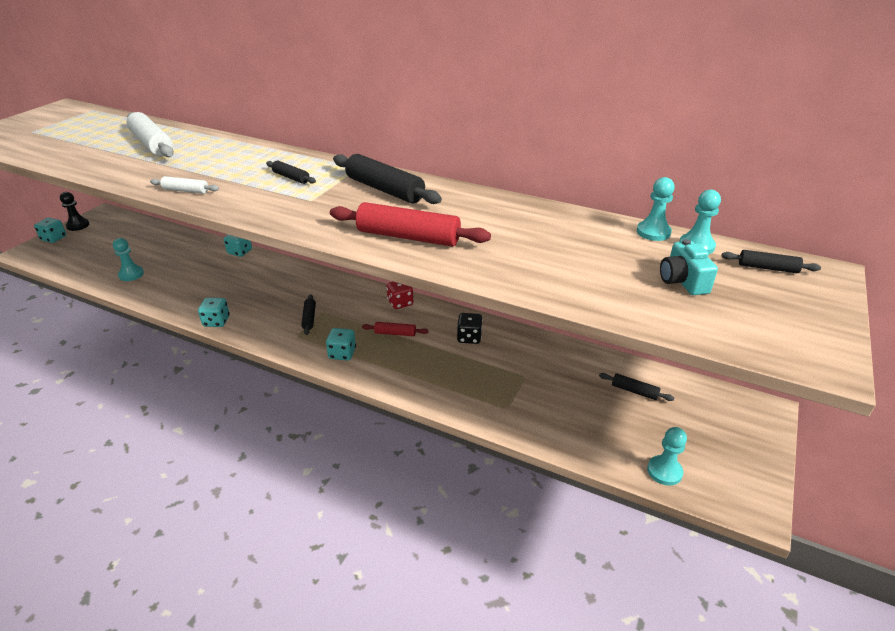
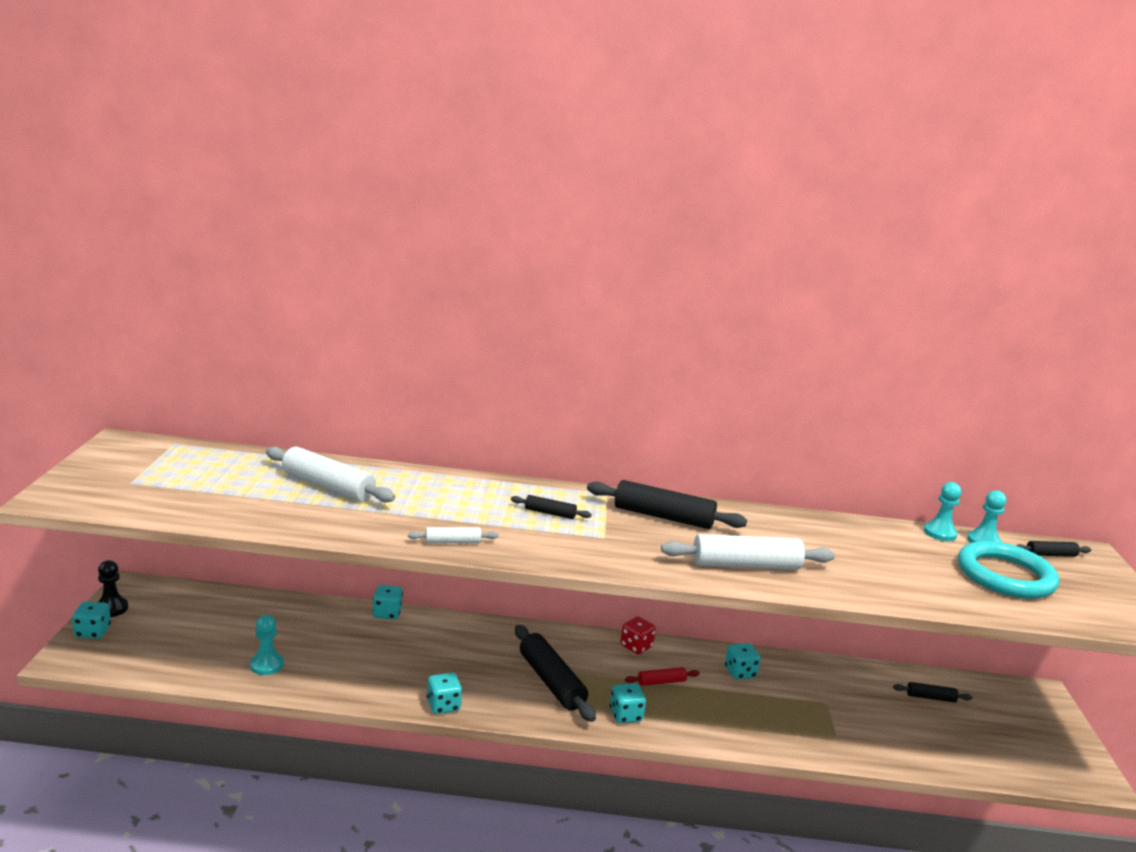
camera: 25 degrees left, 15 degrees down
black rolling pin [301,294,316,335] -> black rolling pin [515,625,596,722], size x1.99
red rolling pin [330,202,491,247] -> white rolling pin [661,534,835,570]
black dice [457,313,483,344] -> turquoise dice [725,643,761,680]
turquoise pawn [647,427,687,486] -> none
turquoise camera [660,239,718,295] -> turquoise ring [958,541,1059,599]

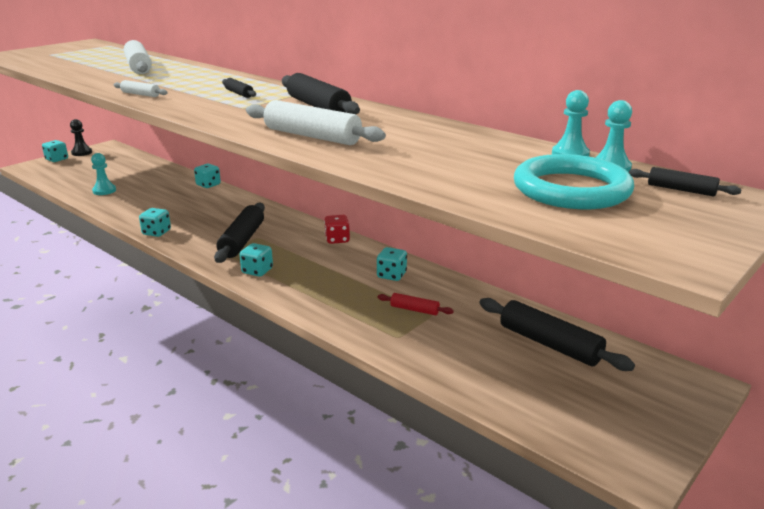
camera: 40 degrees right, 5 degrees up
red rolling pin [625,667,700,686] -> red rolling pin moved to [378,293,454,315]
black rolling pin [893,682,972,702] -> black rolling pin [479,298,635,371], size x1.99

